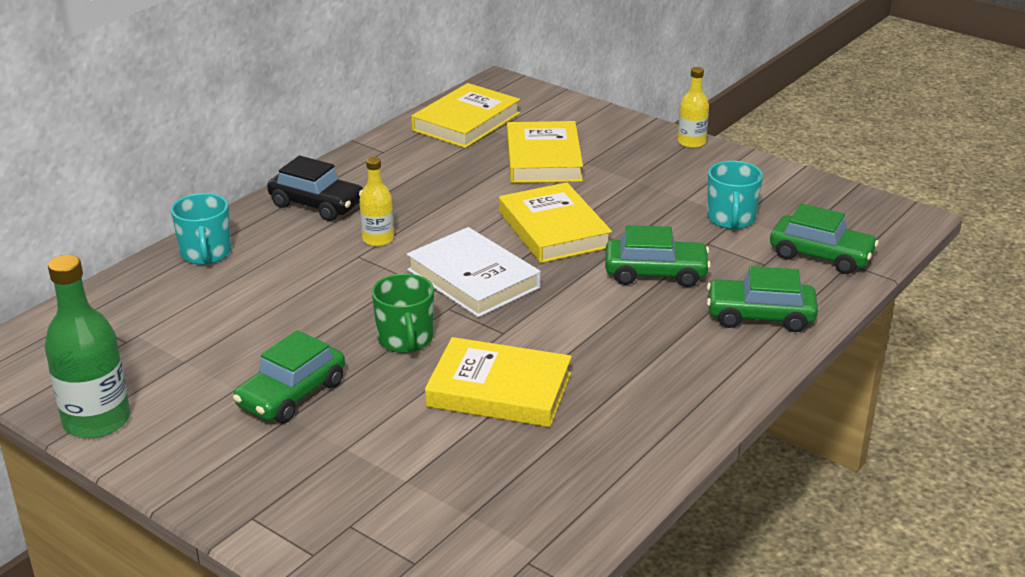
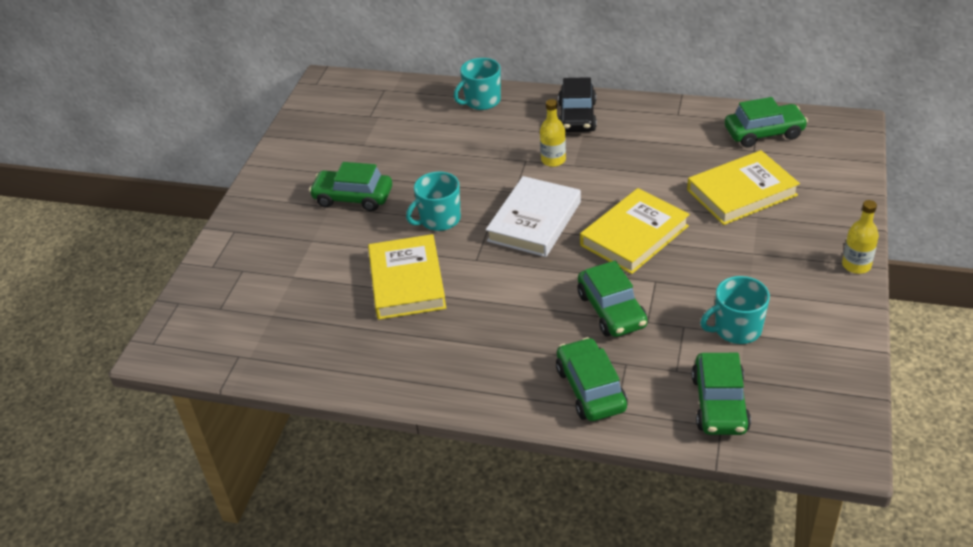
camera: 70 degrees right, 10 degrees up
green bottle [44,255,130,439] -> none
green mug [372,273,434,353] -> turquoise mug [406,171,461,231]
yellow book [411,83,520,148] -> green car [725,97,808,147]

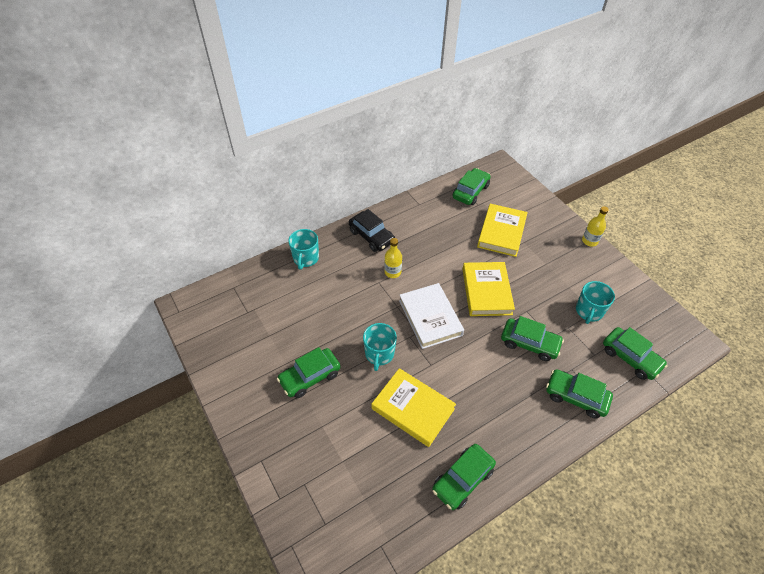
camera: 50 degrees left, 10 degrees up
none -> green car [432,444,496,510]

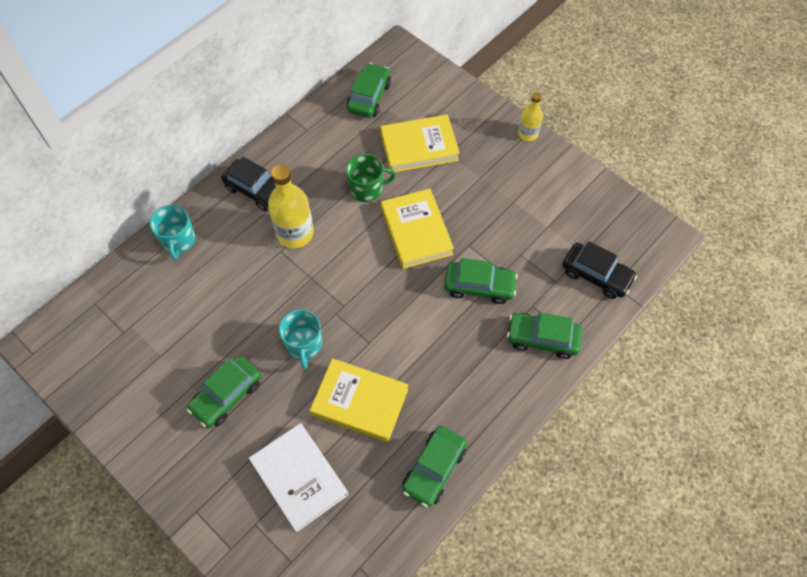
camera: 15 degrees left, 10 degrees up
yellow bottle [384,238,402,278] -> yellow bottle [268,165,314,248], size x1.73
white book [399,283,464,349] -> white book moved to [249,423,348,532]
yellow book [477,204,528,257] -> yellow book turned 75 degrees clockwise [380,114,460,172]
turquoise mug [576,281,615,324] -> none
green car [603,327,668,380] -> black car [562,241,637,299]
none -> green mug [346,154,396,202]

